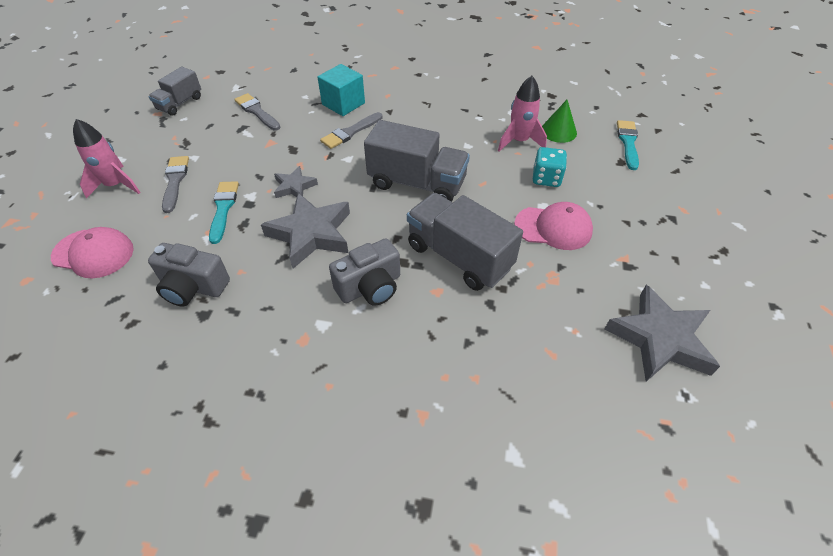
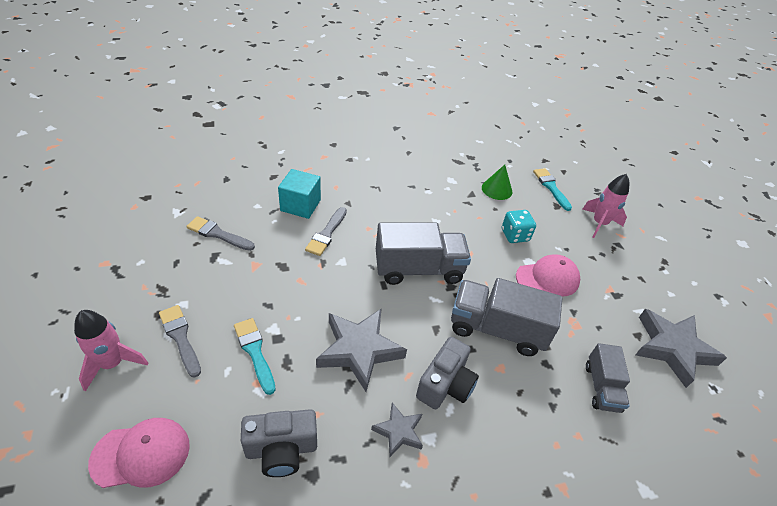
camera: 30 degrees left, 5 degrees down
grey truck [149,67,201,116] -> grey truck moved to [586,343,630,413]
grey star [274,166,318,198] -> grey star moved to [371,403,423,457]
pink rocket [498,76,547,152] -> pink rocket moved to [582,174,629,238]

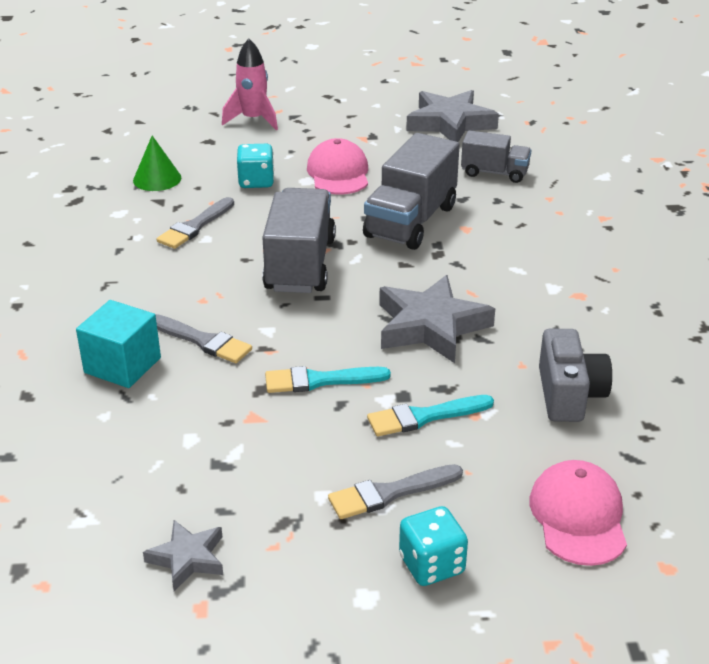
camera: 75 degrees left, 10 degrees down
pink rocket [74,310,148,391] -> turquoise dice [399,506,468,586]
grey brush [186,216,255,251] -> grey brush moved to [157,197,234,249]
grey star [371,403,423,457] -> grey star moved to [143,520,223,591]
grey camera [416,337,479,409] -> none
turquoise brush [533,168,572,211] -> turquoise brush moved to [265,366,391,393]

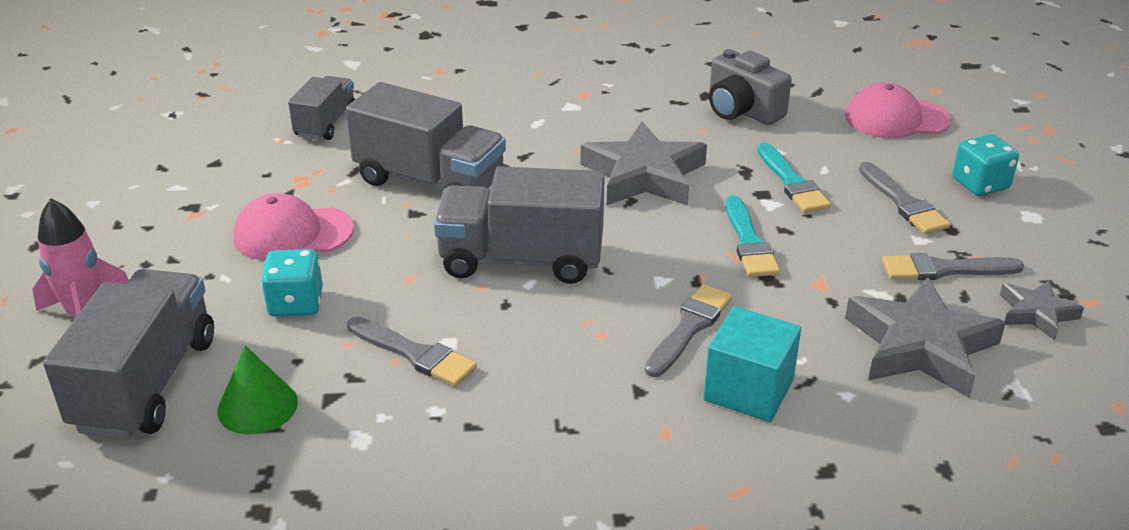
camera: 90 degrees left, 0 degrees up
grey star [406,90,499,142] -> grey star moved to [845,278,1006,398]
grey camera [539,329,612,422] -> grey camera turned 135 degrees counterclockwise [709,49,792,125]
none -> grey truck [43,269,214,439]
none -> grey brush [882,253,1024,280]

